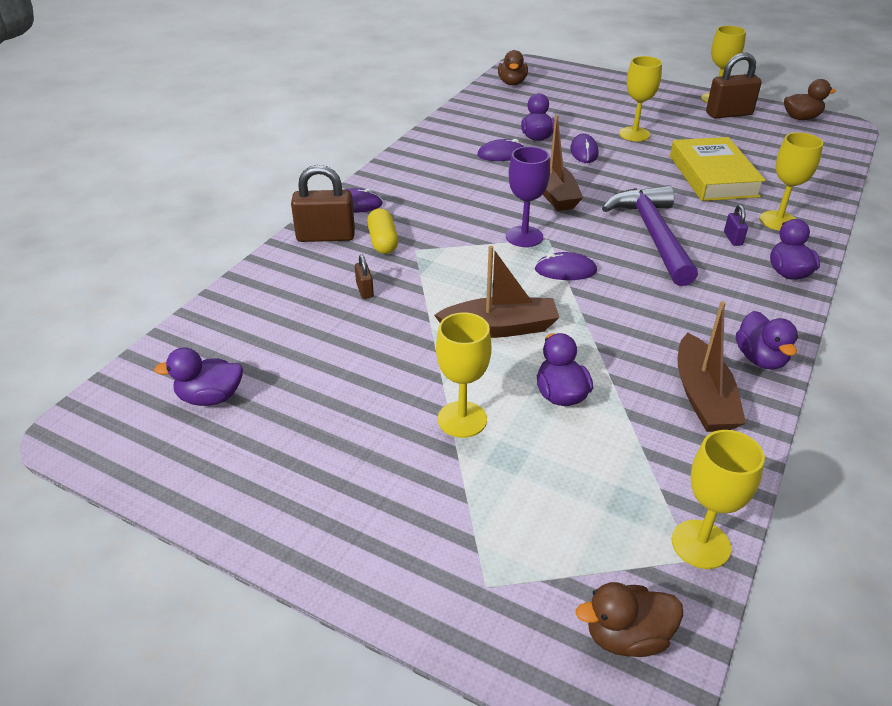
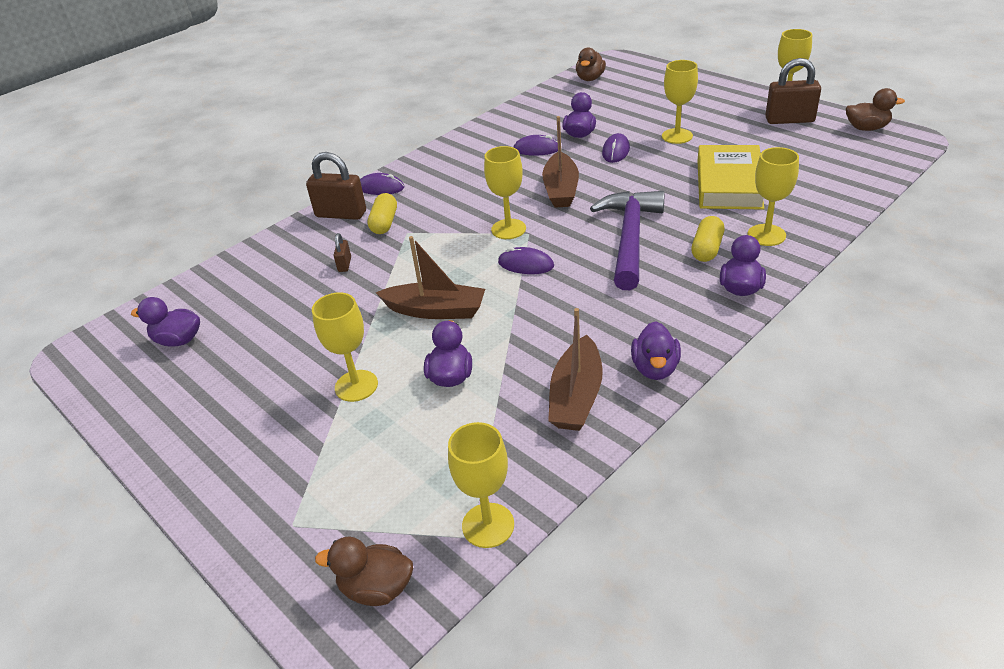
camera: 20 degrees right, 0 degrees up
purple goblet [506,146,550,247] -> yellow goblet [484,146,526,239]
purple padlock [724,205,748,246] -> yellow capsule [691,216,724,262]

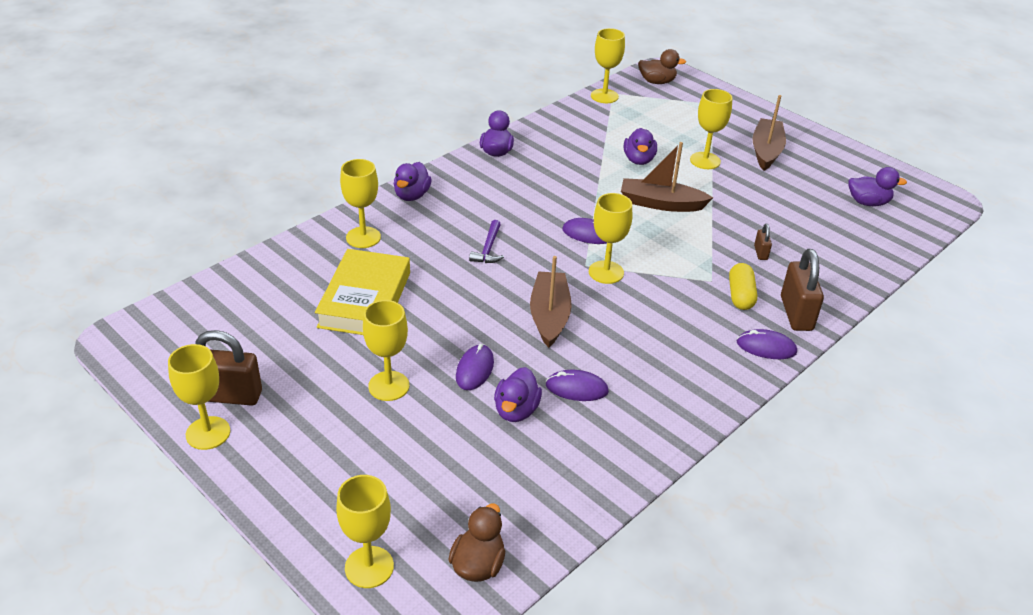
camera: 175 degrees right, 0 degrees up
brown padlock [306,152,366,220] -> brown padlock turned 75 degrees clockwise [781,249,824,331]
brown boat [548,308,603,431] -> brown boat moved to [753,95,786,171]
purple hammer [590,191,665,290] -> purple hammer [469,220,504,263], size x0.46
yellow capsule [691,216,724,262] -> none
brown duck [846,88,905,131] -> none
none -> yellow goblet [336,475,394,588]

